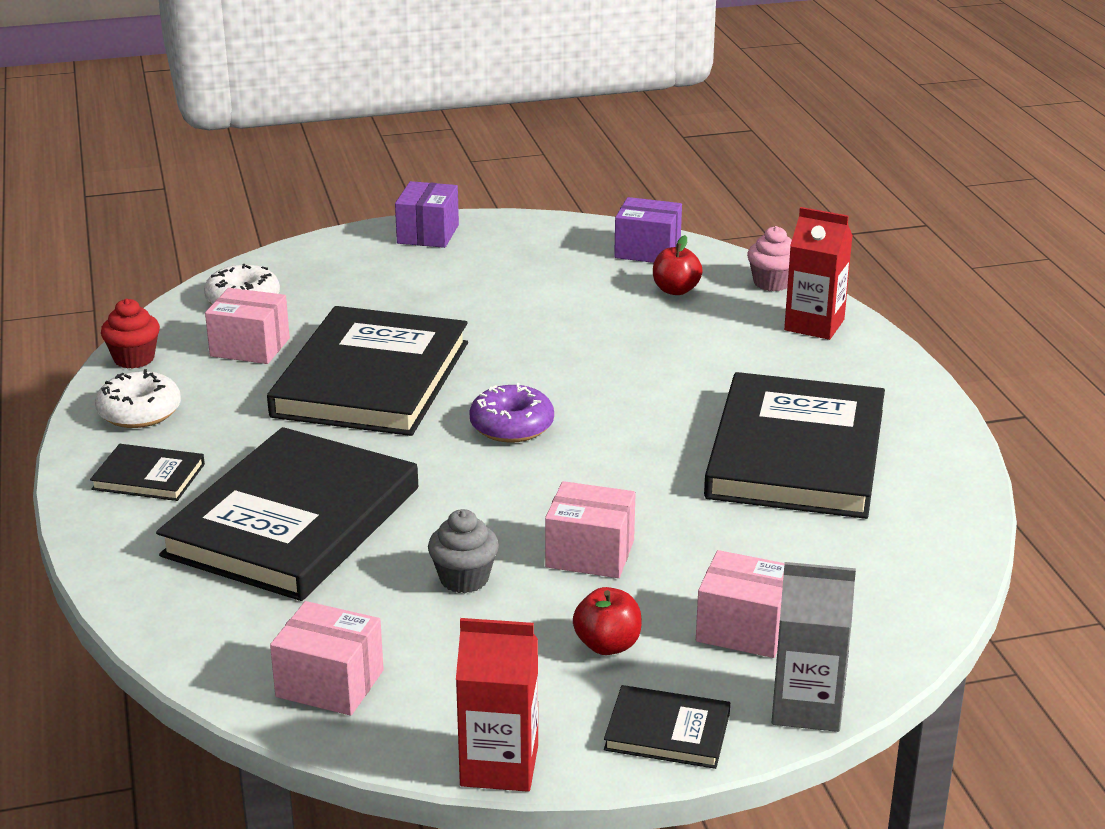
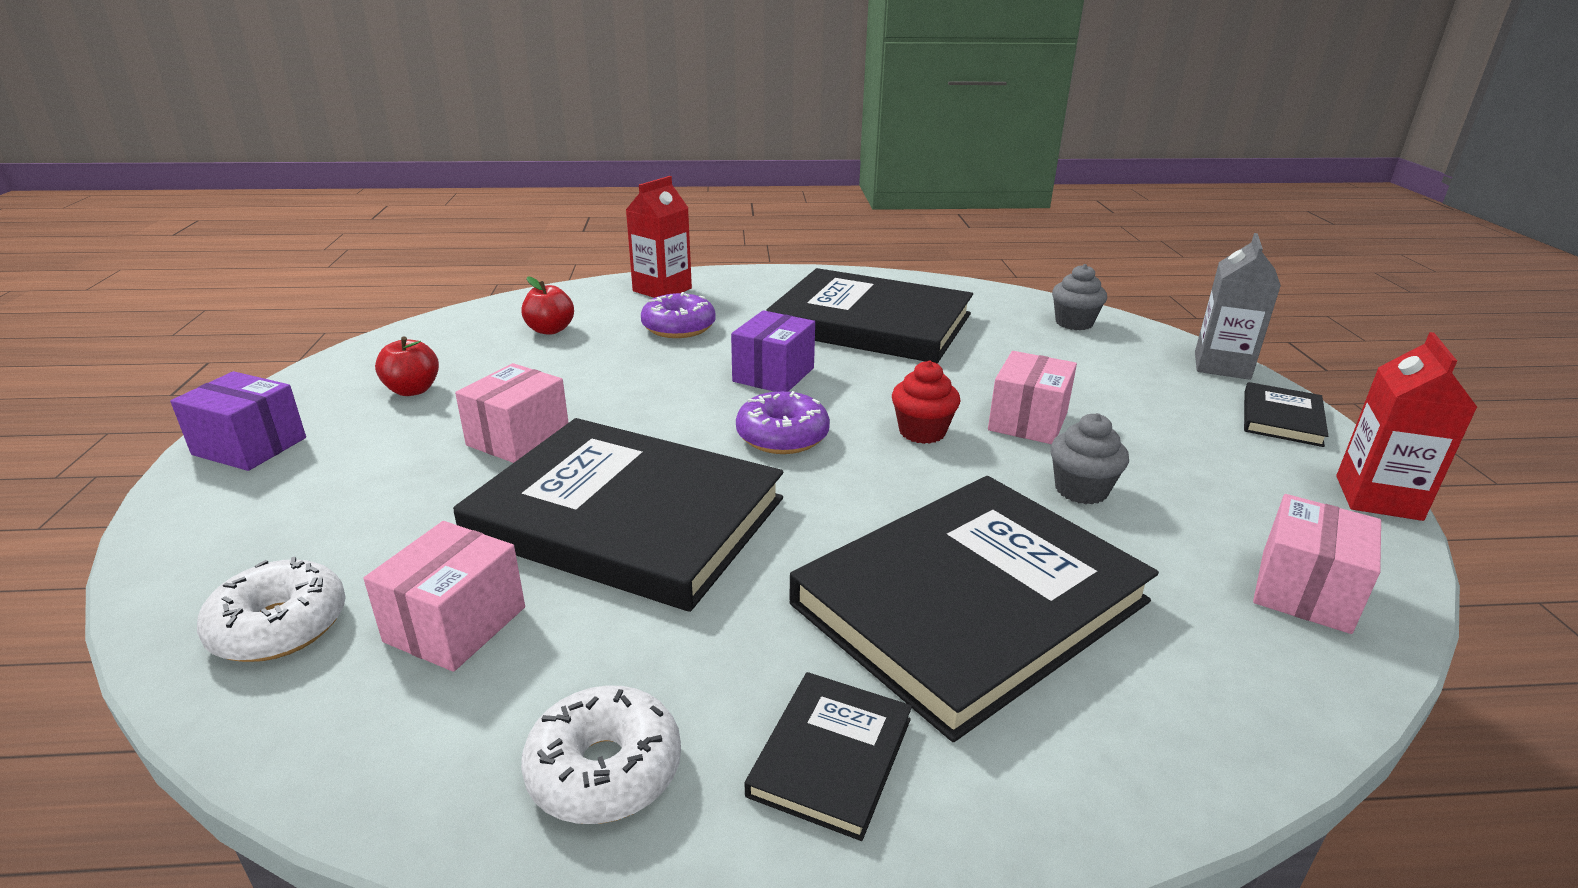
camera: 80 degrees left, 0 degrees up
red cupcake [101,298,160,369] -> red cupcake moved to [892,360,960,444]
black book [156,427,418,601] -> black book turned 75 degrees counterclockwise [789,476,1159,742]
red apple [573,587,642,655] -> red apple moved to [375,336,439,396]
purple box [614,197,682,263] -> purple box moved to [731,310,815,392]
pink box [696,550,785,658] -> pink box moved to [455,363,569,463]
pink cupcake [747,226,792,291] -> none
none -> purple donut [641,292,716,338]
none -> grey cupcake [1052,264,1107,330]

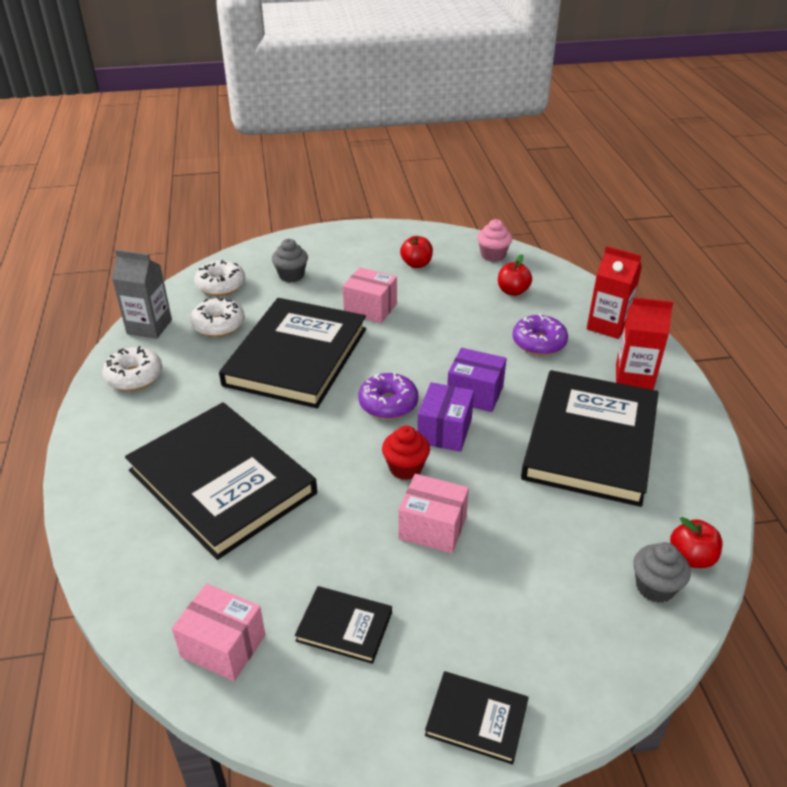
camera: 85 degrees right, 10 degrees up
purple box [170,371,306,471] -> purple box moved to [417,382,474,452]
pink box [364,521,525,672] -> white donut [190,297,245,337]
black book [745,672,912,841] -> black book moved to [295,586,392,664]
grey cupcake [1050,413,1129,504] -> grey cupcake moved to [272,239,308,282]
grey carton [1195,233,1281,380] -> grey carton moved to [112,249,172,339]
red carton [1336,332,1478,521] -> red carton moved to [616,297,673,390]
none -> pink cupcake [477,219,512,262]
none -> red apple [670,517,723,568]

